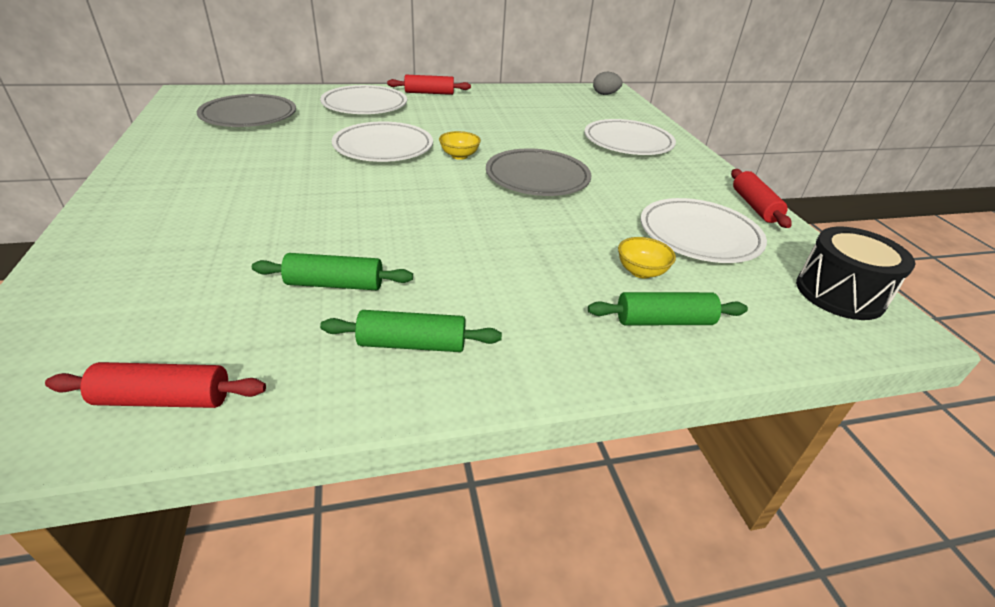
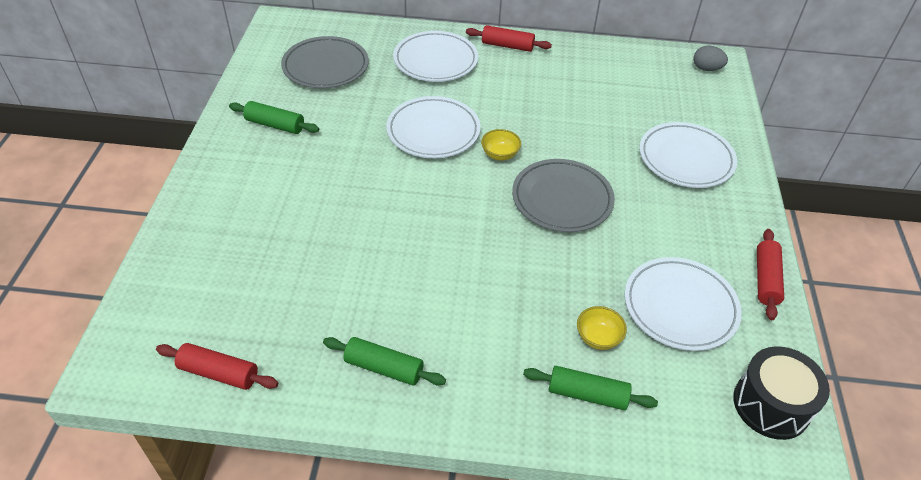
camera: 20 degrees right, 10 degrees up
green rolling pin [252,253,413,290] -> green rolling pin moved to [229,101,319,134]

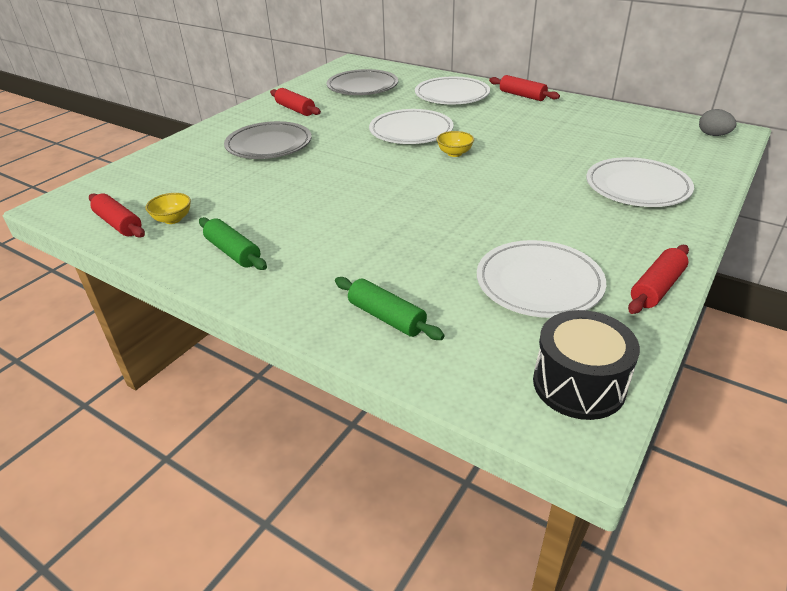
camera: 30 degrees right, 10 degrees down
green rolling pin [229,101,319,134] -> red rolling pin [270,88,321,116]
grey plate [512,159,615,232] -> grey plate moved to [224,121,312,159]
yellow bowl [577,306,627,350] -> yellow bowl moved to [145,193,191,224]

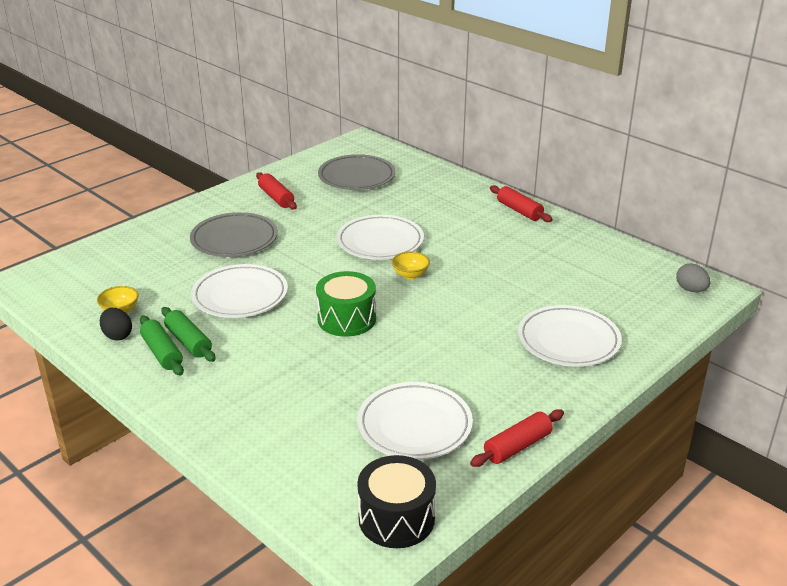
camera: 10 degrees right, 5 degrees down
red rolling pin [89,193,145,238] -> none
green rolling pin [335,277,445,340] -> green rolling pin moved to [161,307,216,362]
white plate [415,77,490,104] -> white plate moved to [191,264,288,318]
none -> black egg [100,308,132,341]
none -> green drum [316,271,376,337]

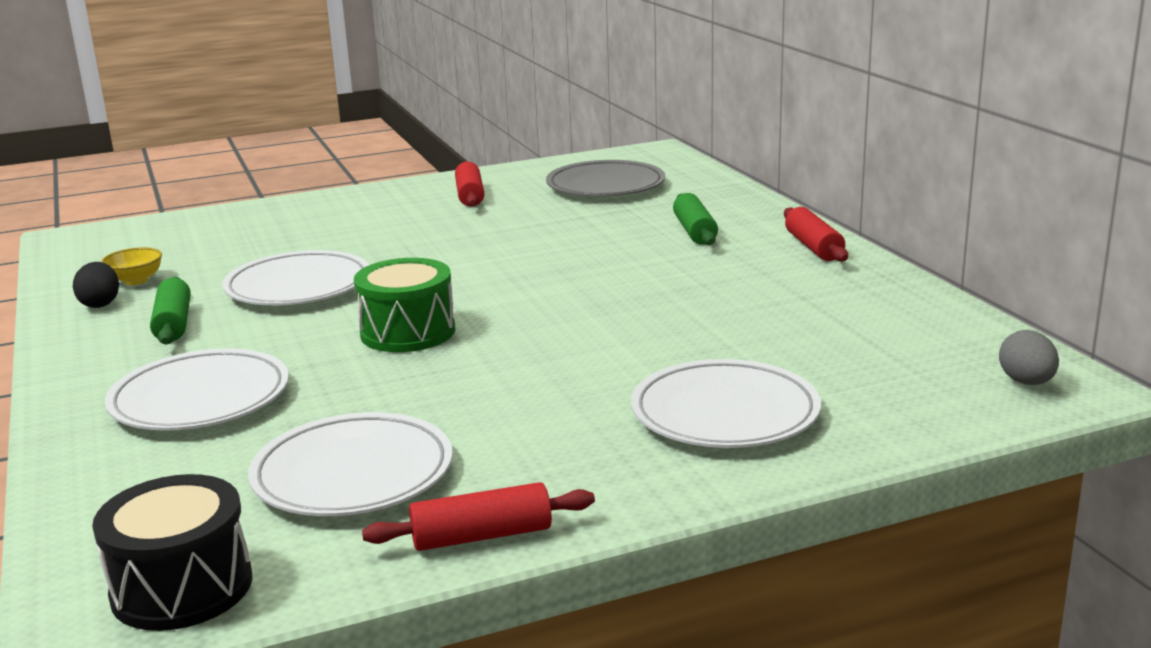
camera: 25 degrees right, 10 degrees down
green rolling pin [140,316,184,376] -> green rolling pin moved to [673,193,718,245]
grey plate [190,212,278,257] -> none
white plate [337,215,424,260] -> white plate moved to [105,348,289,431]
yellow bowl [392,251,430,279] -> none

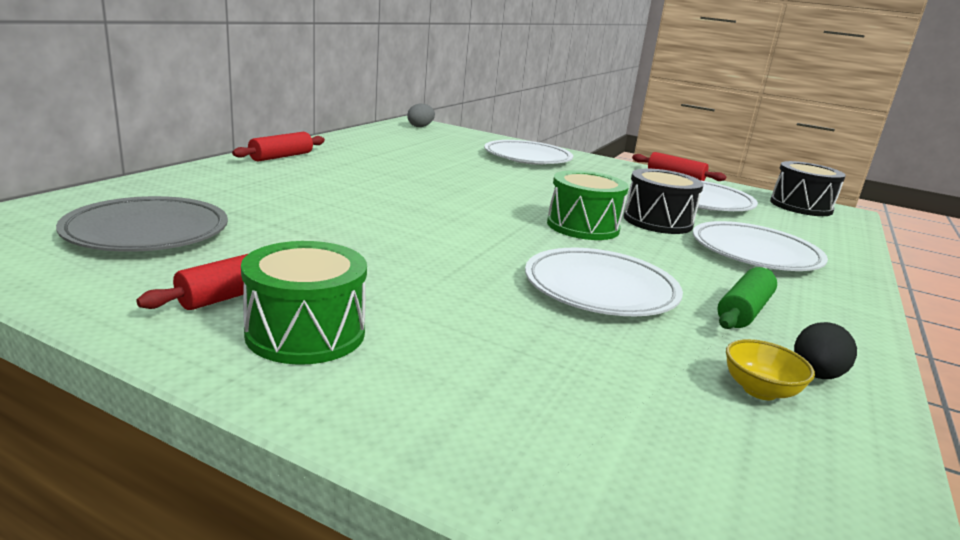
camera: 135 degrees left, 0 degrees up
green rolling pin [673,193,718,245] -> none
none -> green drum [241,241,367,365]
none -> black drum [624,169,704,234]

